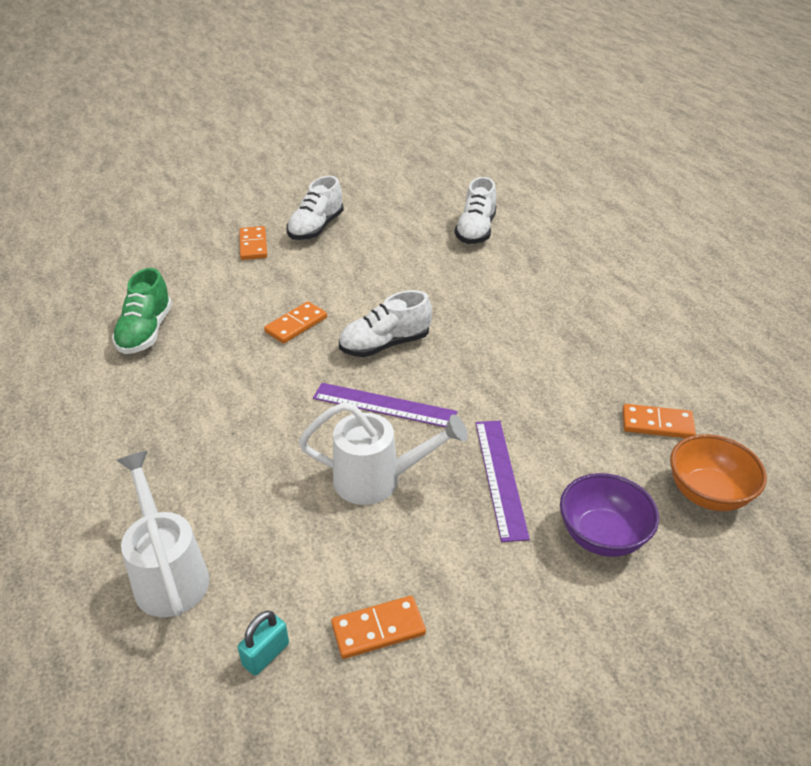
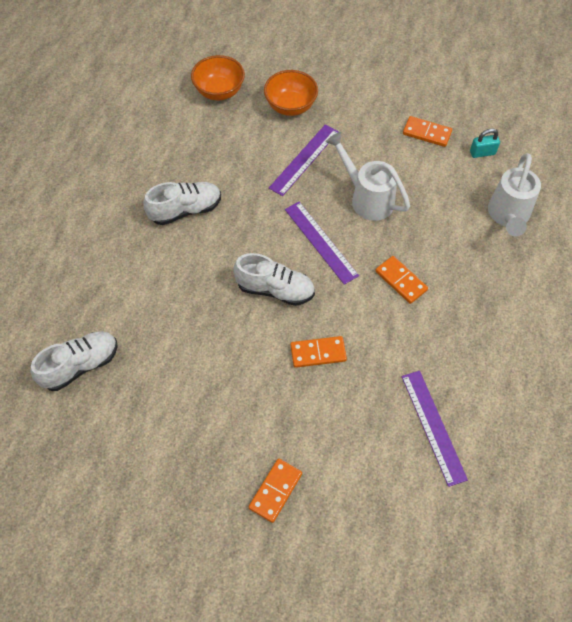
camera: 140 degrees left, 20 degrees up
green shoe [112,268,172,354] -> purple ruler [401,371,468,487]
white shoe [286,176,344,240] -> white shoe moved to [143,182,221,225]
purple bowl [560,473,659,557] -> orange bowl [264,70,318,116]
orange domino [623,404,696,438] -> orange domino moved to [375,256,428,304]

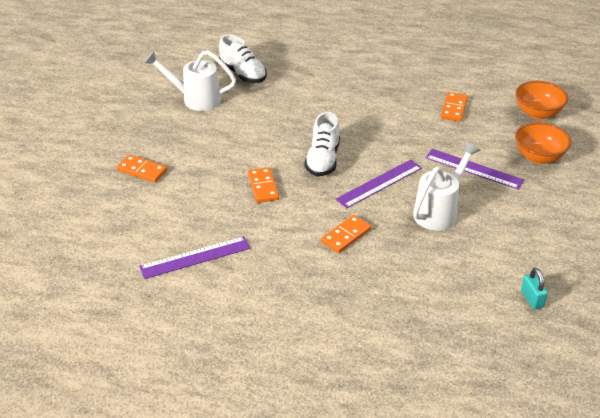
camera: 85 degrees right, 20 degrees down
white shoe [143,182,221,225] -> none
orange domino [403,116,452,147] -> orange domino moved to [440,92,468,122]
white watering can [488,153,541,237] -> white watering can moved to [144,50,236,111]

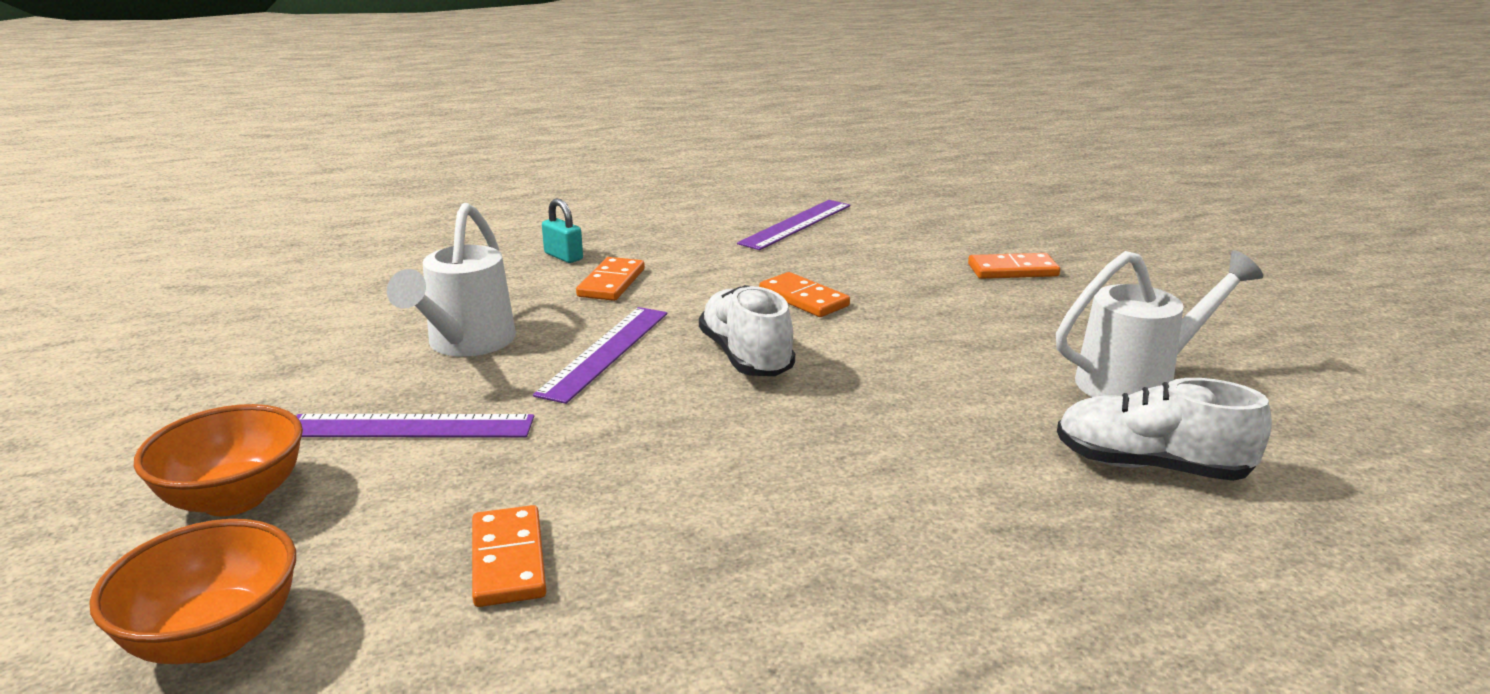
camera: 150 degrees right, 15 degrees down
turquoise padlock [521,268,548,310] -> turquoise padlock moved to [542,199,583,263]

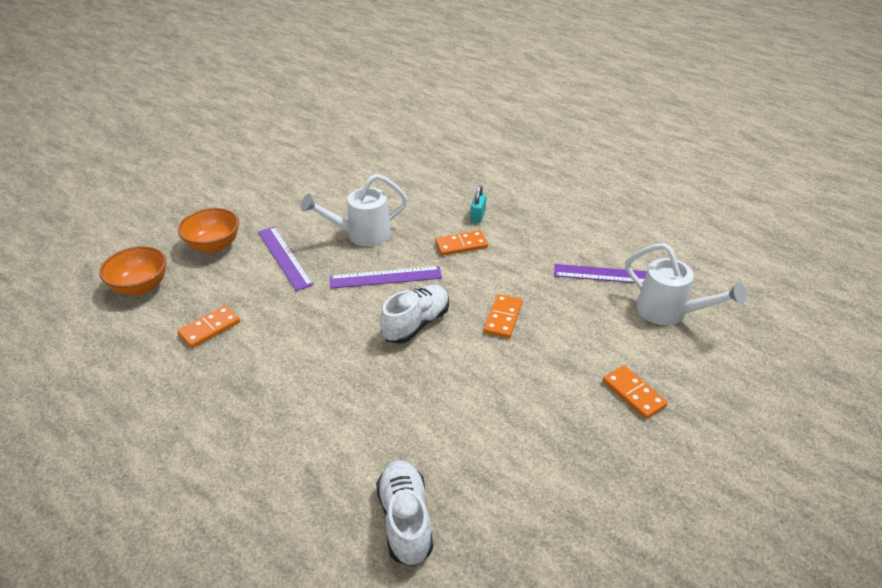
camera: 60 degrees right, 15 degrees up
white watering can [1056,250,1263,397] -> white watering can moved to [625,243,747,325]

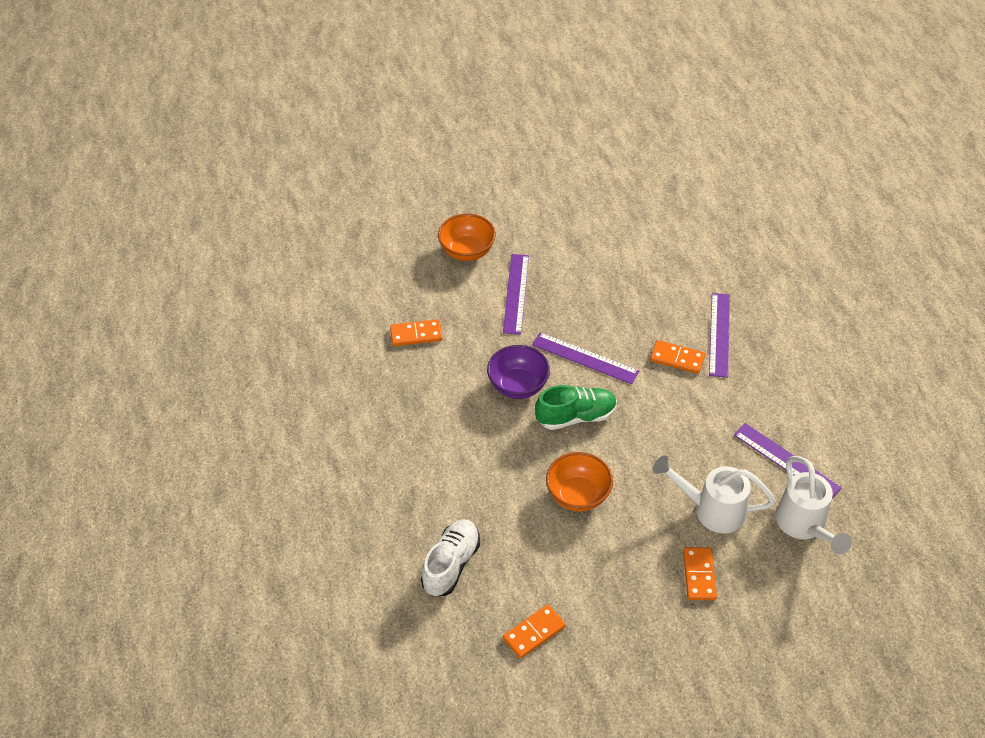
camera: 35 degrees right, 10 degrees up
orange bowl [99,246,167,295] -> orange bowl moved to [546,452,613,512]
white watering can [301,174,408,247] -> white watering can moved to [652,455,775,534]
white shoe [380,285,449,344] -> green shoe [535,385,617,430]
turquoise padlock [470,185,486,223] -> purple ruler [709,293,730,378]
orange domino [484,294,522,338] -> orange domino moved to [503,604,566,659]
none -> purple bowl [487,345,550,399]

